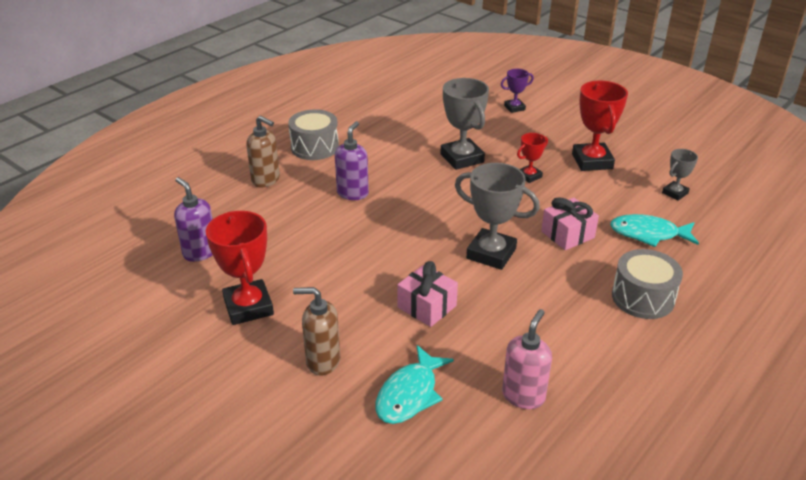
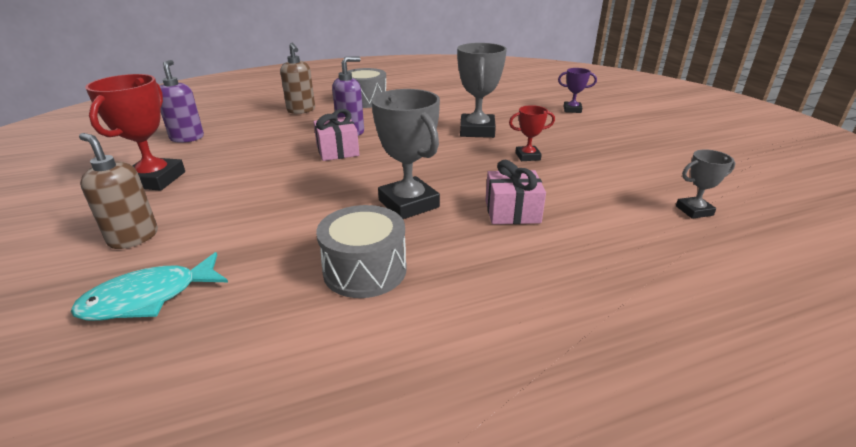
camera: 30 degrees right, 5 degrees down
pink gift [397,261,458,327] -> pink gift moved to [313,109,359,161]
pink soap dispenser [502,309,552,409] -> none
red trophy [572,81,628,171] -> none
turquoise fish [610,214,699,247] -> none
grey drum [612,249,683,319] -> grey drum moved to [316,205,407,298]

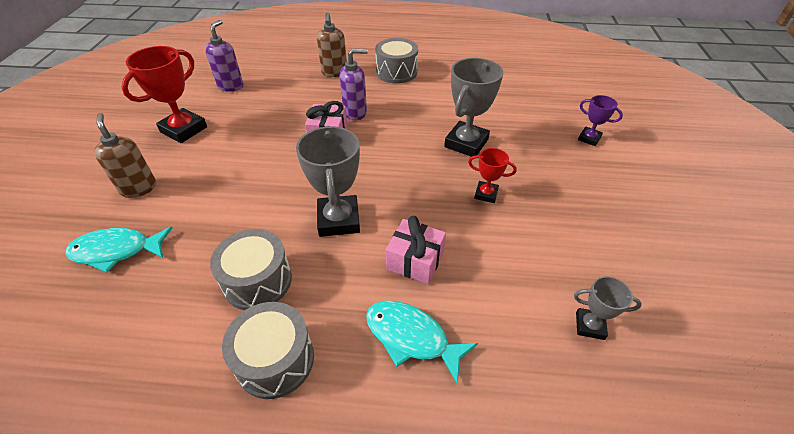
camera: 25 degrees right, 15 degrees up
none -> grey drum [222,302,314,399]
none -> turquoise fish [366,301,478,384]

